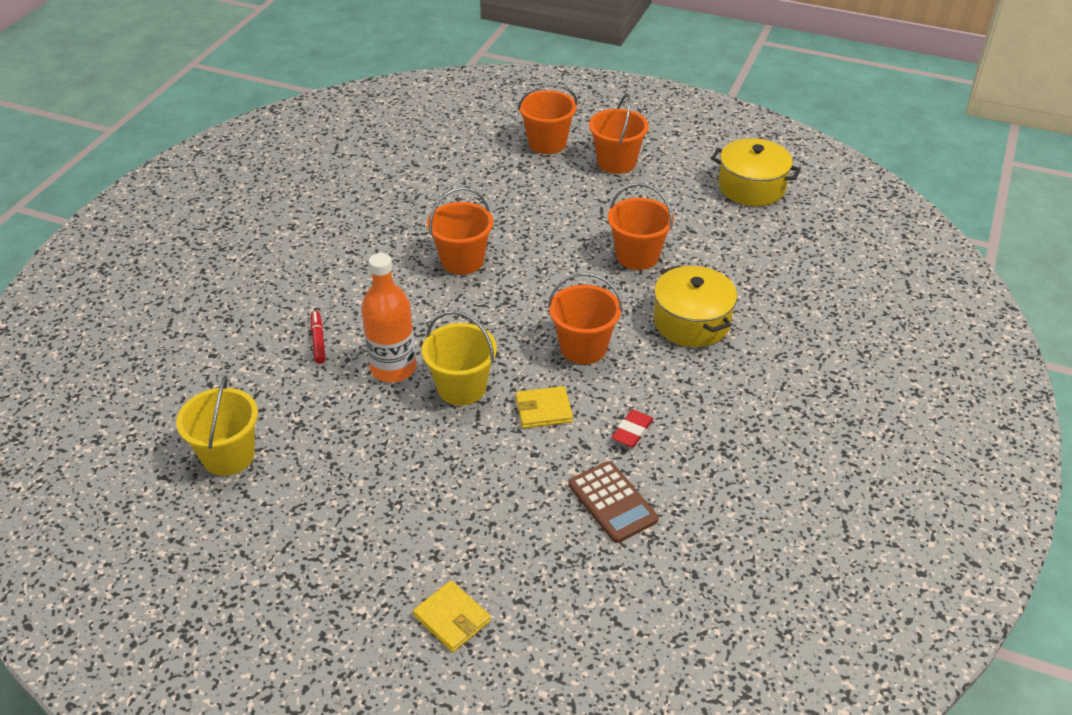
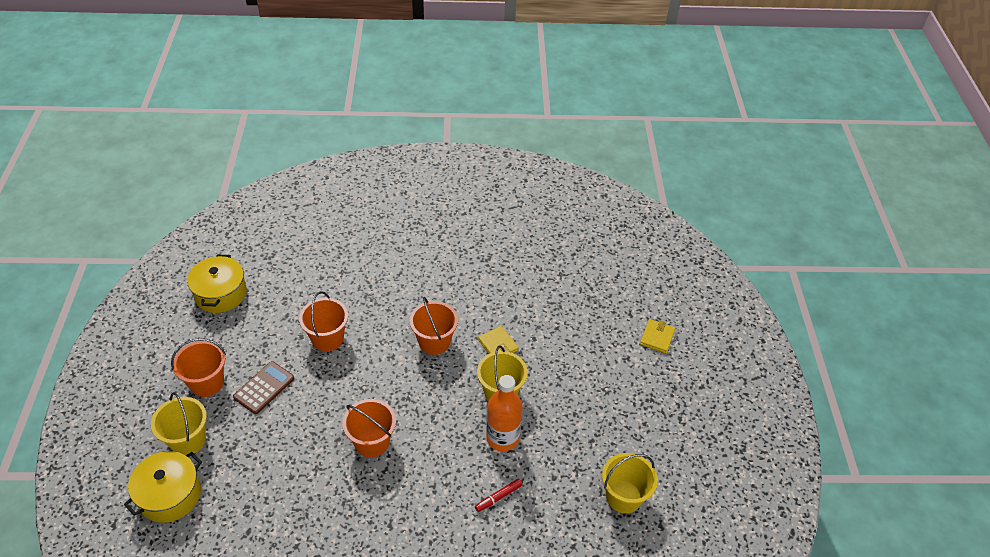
camera: 115 degrees left, 5 degrees up
orange bucket [518,84,578,154] -> yellow bucket [151,392,207,455]
brown calculator [568,461,659,543] -> brown calculator moved to [233,361,294,414]
red eraser [612,410,653,448] -> none
yellow pot [654,265,737,347] -> yellow pot moved to [124,451,202,523]

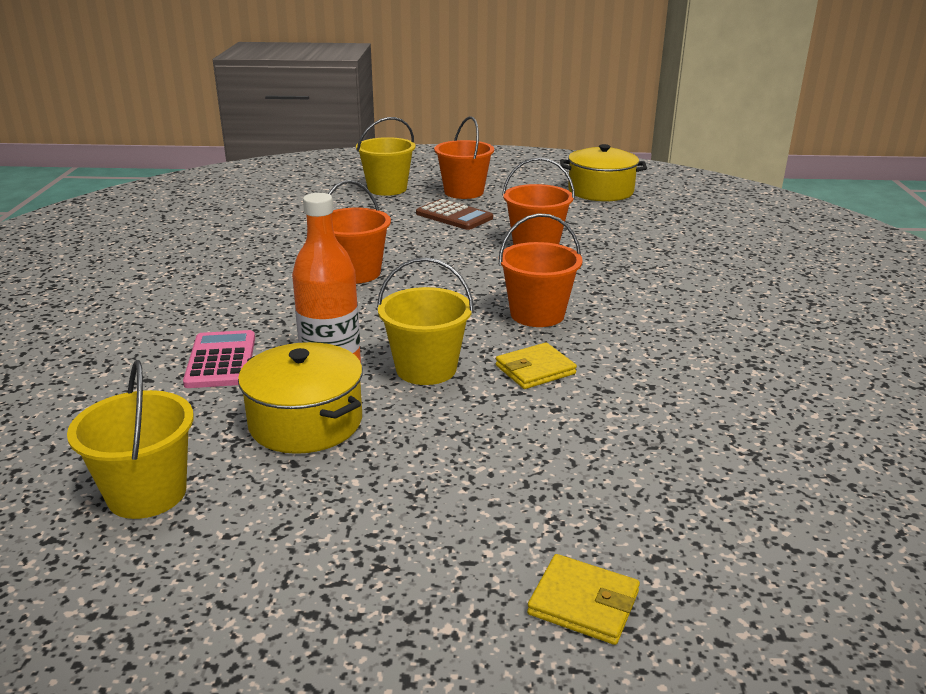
camera: 95 degrees right, 20 degrees down
yellow pot [124,451,202,523] -> yellow pot moved to [238,342,363,454]
red marker [475,479,523,512] -> pink calculator [183,330,255,388]

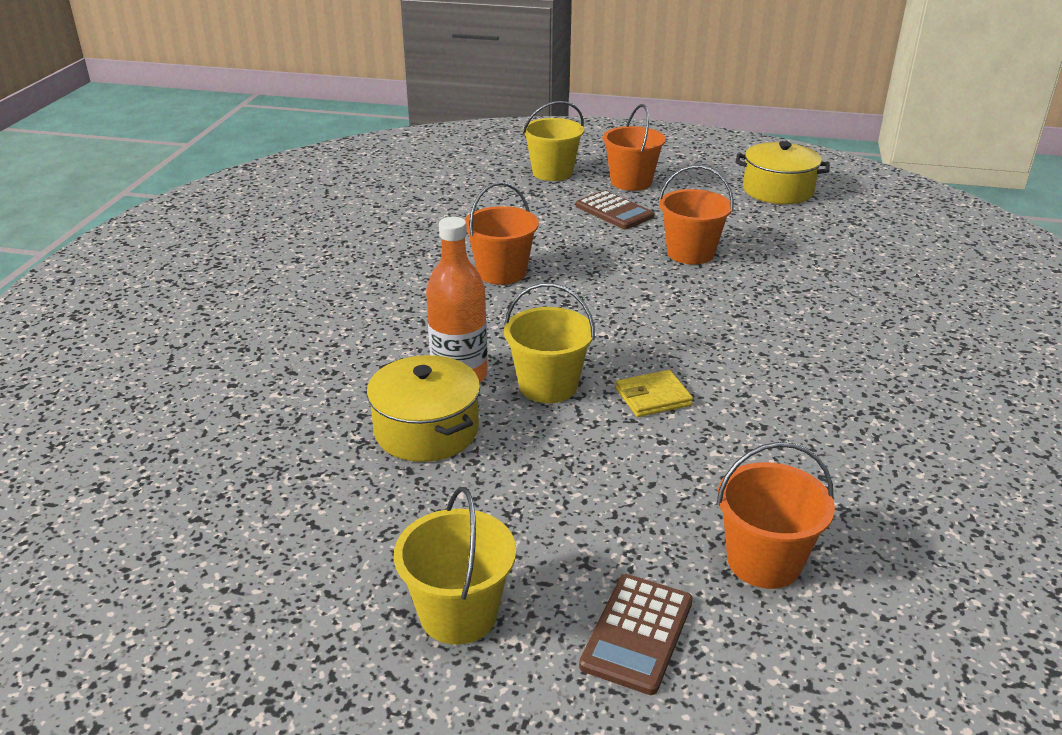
camera: 10 degrees right, 5 degrees up
yellow bucket [67,360,194,519] -> yellow bucket moved to [394,487,516,645]
pink calculator [183,330,255,388] -> none
orange bucket [499,213,583,327] -> orange bucket moved to [717,442,835,589]
yellow wallet [527,554,640,645] -> brown calculator [579,574,693,695]

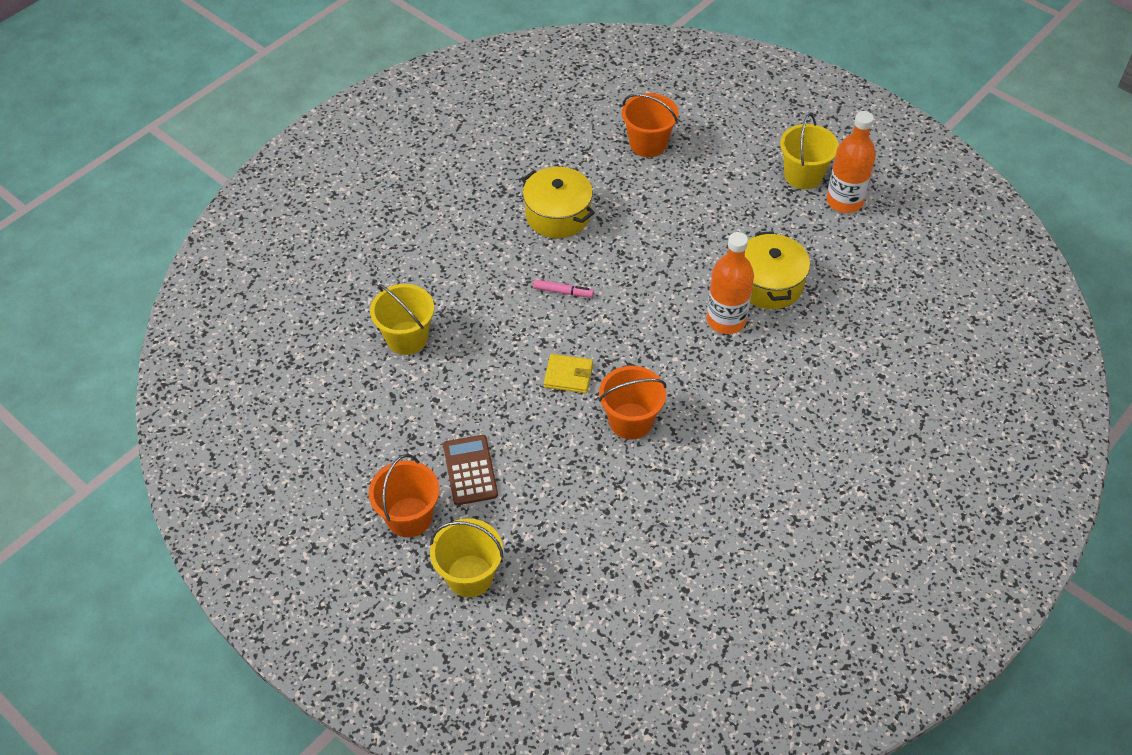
camera: 150 degrees left, 20 degrees up
yellow bucket [504,283,595,403] -> yellow bucket moved to [370,284,434,355]
brown calculator [579,574,693,695] -> none
yellow wallet [616,370,693,417] -> yellow wallet moved to [544,354,593,393]
orange bucket [659,165,734,264] -> none
yellow pot [735,141,830,204] -> yellow pot moved to [521,167,595,238]
none -> pink marker [533,279,594,298]
none -> orange bottle [827,111,876,213]

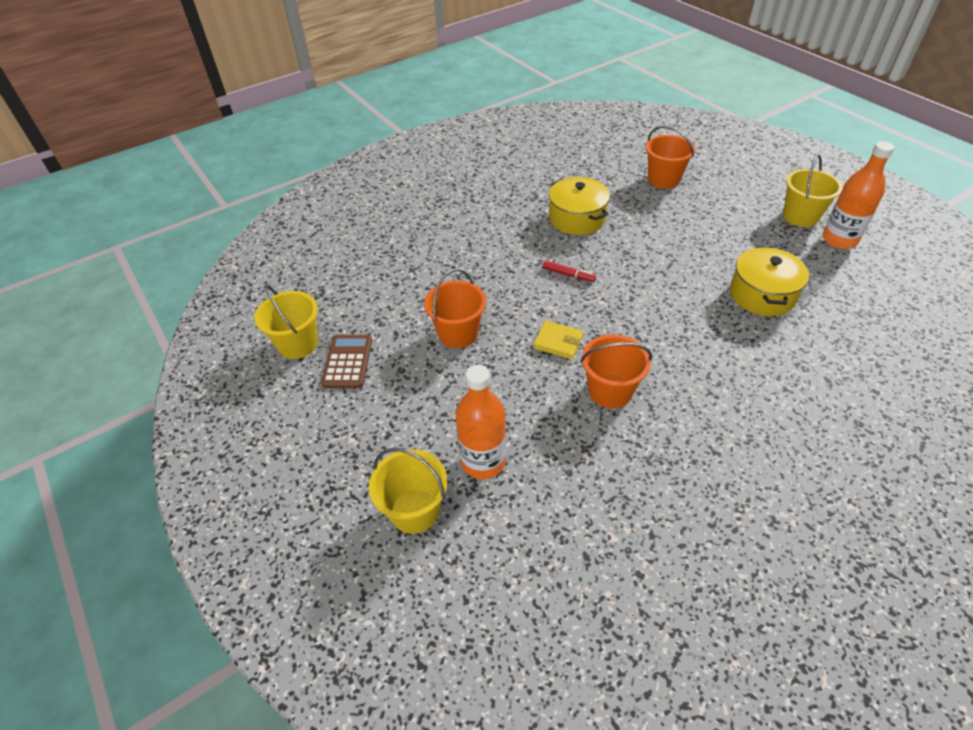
camera: 15 degrees right, 5 degrees down
orange bucket [369,454,440,537] -> orange bucket moved to [424,269,486,348]
yellow bucket [370,284,434,355] -> yellow bucket moved to [254,285,318,359]
brown calculator [443,435,498,505] -> brown calculator moved to [321,335,372,388]
pink marker [533,279,594,298] -> red marker [543,261,596,282]
orange bottle [707,232,754,334] -> orange bottle moved to [456,365,506,479]

